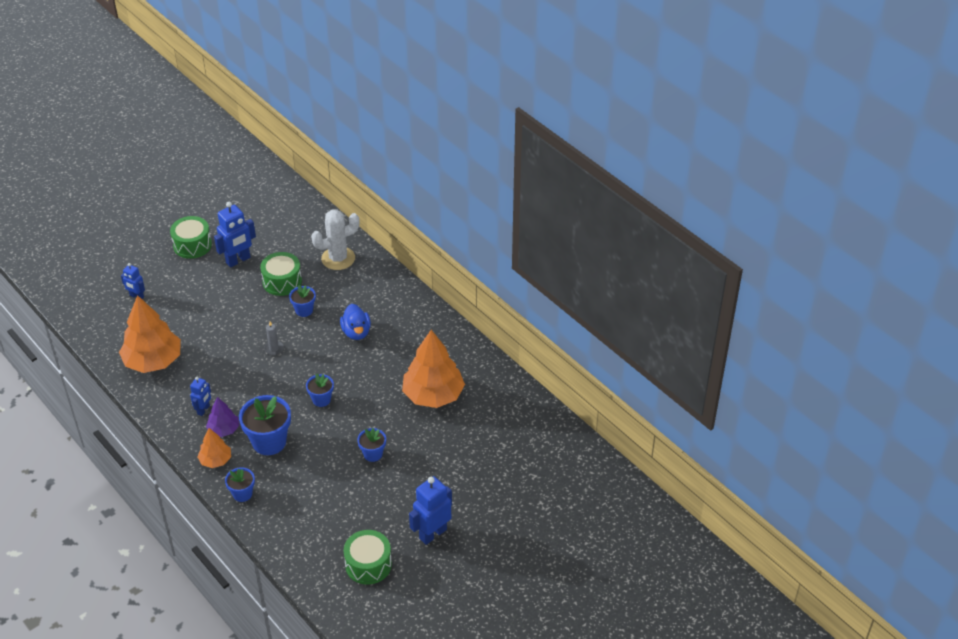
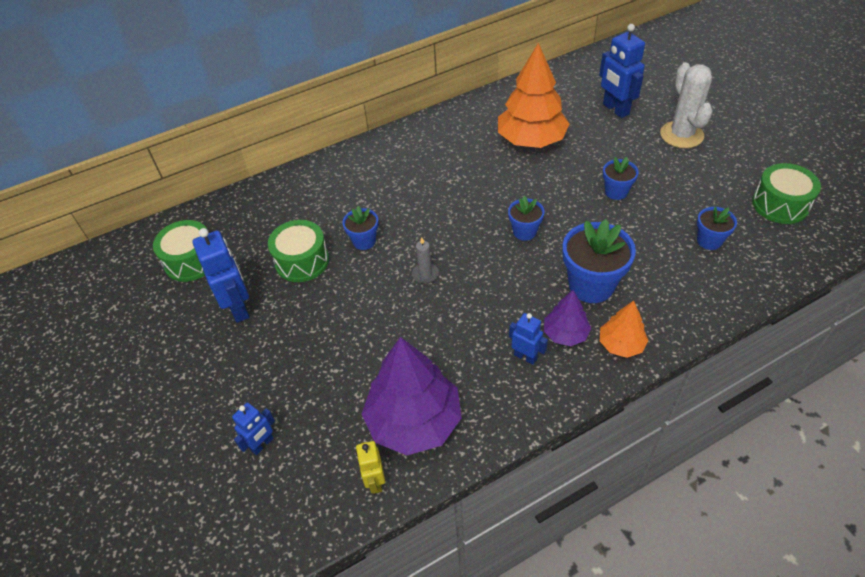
camera: 75 degrees left, 5 degrees up
orange tree [119,295,181,373] -> purple tree [362,337,462,455]
green drum [170,216,212,259] -> green drum moved to [153,220,207,282]
blue flower pot [225,467,255,502] -> blue flower pot moved to [697,207,737,250]
white cactus [311,209,360,270] -> white cactus moved to [660,62,713,148]
blue duck [340,304,371,340] -> none
blue robot [409,476,452,545] -> blue robot moved to [599,24,645,118]
none -> yellow robot [356,441,385,494]

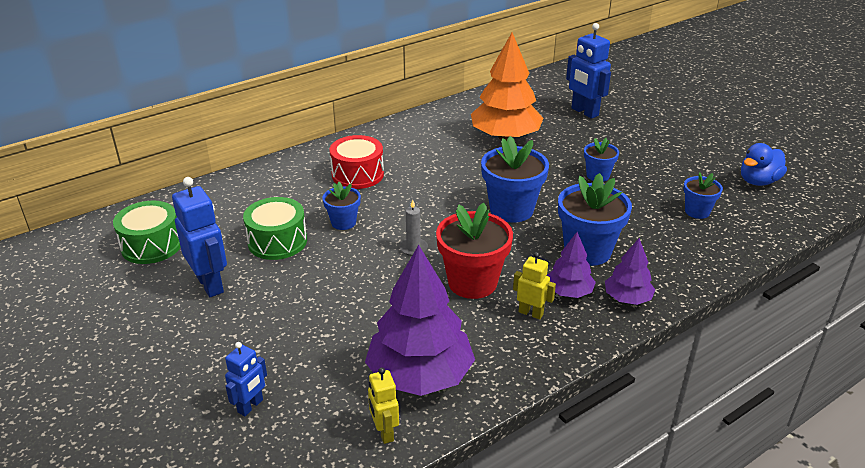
camera: 10 degrees left, 15 degrees down
blue flower pot [508,196,545,241] -> blue flower pot [481,136,549,223], size x1.79
blue robot [509,313,548,365] -> yellow robot [513,252,556,320]
orange tree [600,301,648,358] -> purple tree [605,238,655,305]
white cactus [660,62,713,148] -> none
green drum [752,163,821,224] -> blue duck [741,143,787,186]
none -> red drum [329,135,384,189]
none -> red flower pot [436,203,513,299]

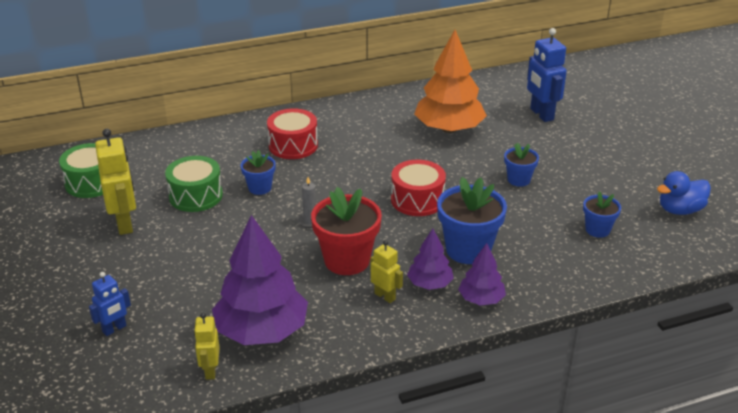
camera: 15 degrees right, 0 degrees up
blue robot [172,177,227,297] -> yellow robot [95,129,136,235]
blue flower pot [481,136,549,223] -> red drum [391,160,446,216]

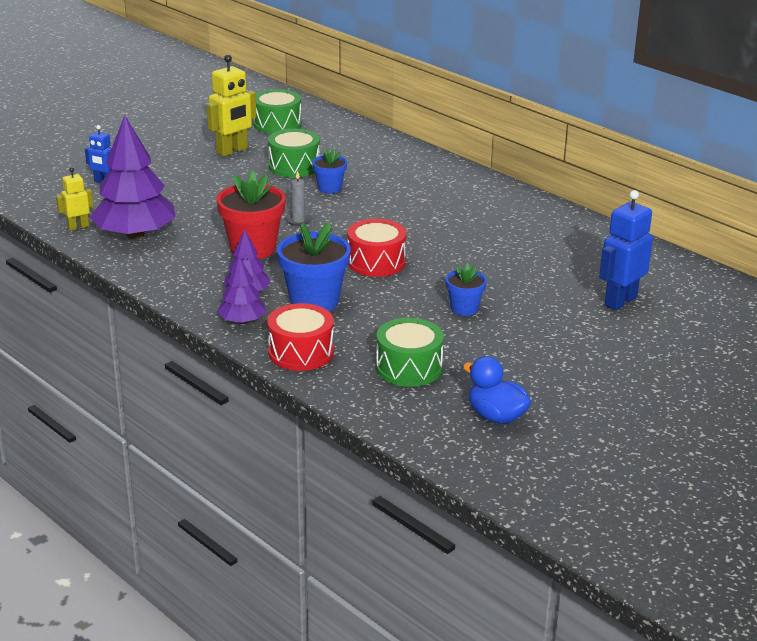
camera: 65 degrees right, 5 degrees down
red drum [267,108,318,159] -> red drum moved to [267,303,334,371]
yellow robot [370,240,403,303] -> none
orange tree [414,30,487,133] -> none
blue flower pot [583,191,621,238] -> green drum [376,318,444,387]

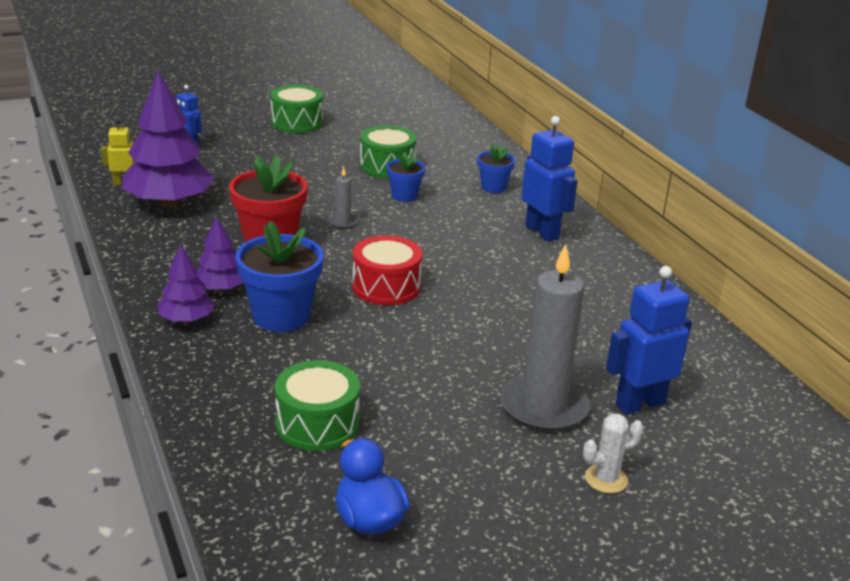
camera: 20 degrees right, 0 degrees up
yellow robot [207,55,256,157] -> none
green drum [253,89,301,134] -> green drum moved to [271,85,323,133]
red drum [267,303,334,371] -> none
blue flower pot [446,263,487,316] -> blue flower pot moved to [477,144,515,193]
none -> grey candle [500,244,590,432]
none -> blue robot [521,116,578,242]
none -> white cactus [583,413,644,493]

